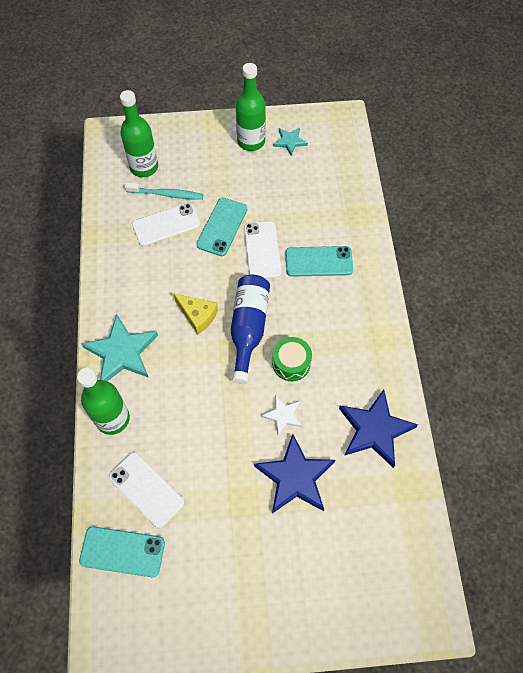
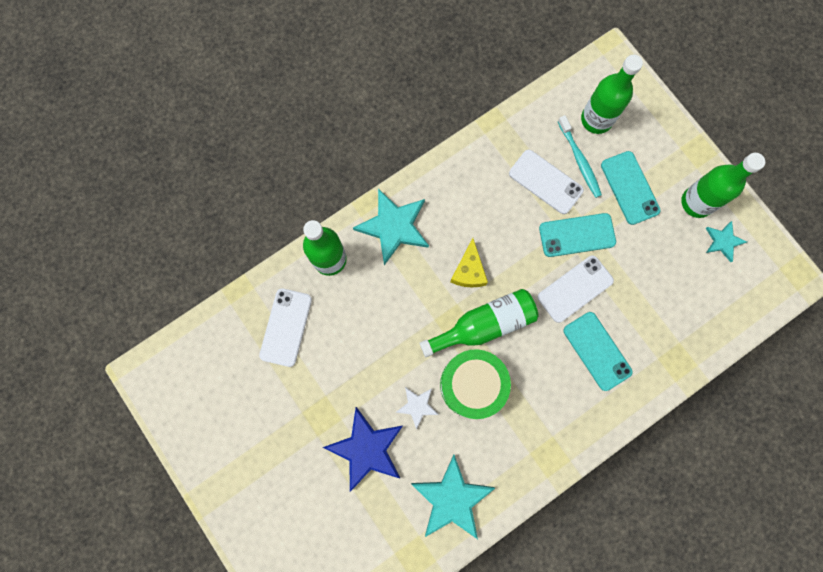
camera: 60 degrees right, 15 degrees up
turquoise phone [79,526,165,577] -> turquoise phone moved to [601,151,661,225]
blue bottle [231,275,270,384] -> green bottle [420,289,538,357]
green drum [272,337,312,381] -> green drum [440,349,511,419], size x1.60
blue star [339,390,418,468] -> turquoise star [411,455,495,539]

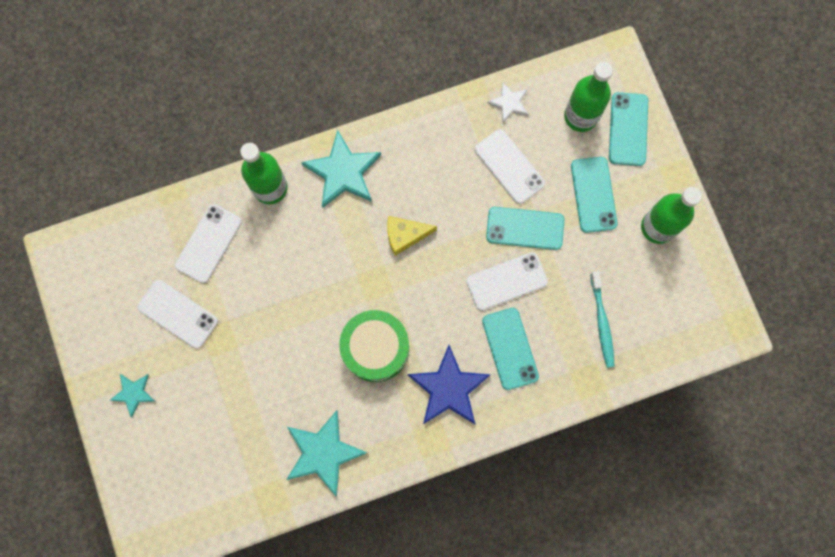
camera: 15 degrees right, 0 degrees up
blue star [323,407,403,492] -> blue star moved to [407,345,491,424]
white star [395,387,439,430] -> white star moved to [487,82,528,123]
green bottle [420,289,538,357] -> none
yellow cheese [451,238,488,288] -> yellow cheese turned 60 degrees clockwise [387,216,437,256]
turquoise toothbrush [558,115,602,198] -> turquoise toothbrush moved to [590,271,615,368]
turquoise star [706,221,747,262] -> turquoise star moved to [110,374,155,417]
none -> white phone [137,280,218,349]
none -> turquoise phone [609,92,648,166]

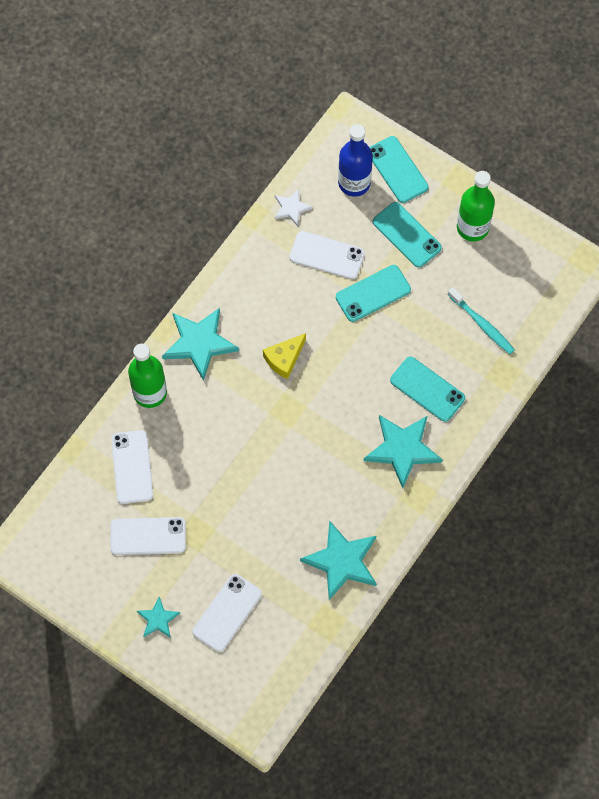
camera: 35 degrees left, 10 degrees down
green drum [339,310,409,382] -> none
blue star [407,345,491,424] -> turquoise star [364,415,443,488]
white phone [466,252,548,311] -> white phone moved to [193,574,262,652]
green bottle [564,62,613,132] -> blue bottle [338,124,373,197]

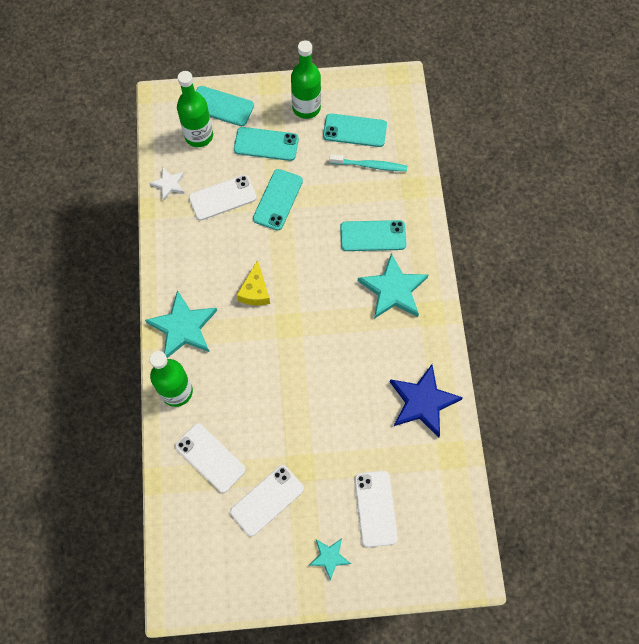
camera: 40 degrees left, 0 degrees up
turquoise star [300,520,377,600] -> blue star [390,364,463,437]
blue bottle [338,124,373,197] -> green bottle [177,71,213,147]
none -> turquoise phone [323,113,387,147]

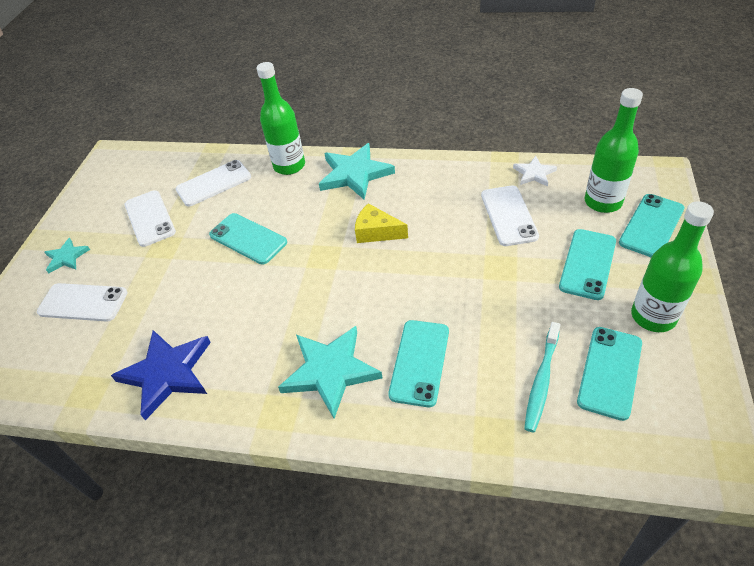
camera: 110 degrees right, 20 degrees down
turquoise phone [253,169,303,231] -> turquoise phone moved to [209,213,287,264]

